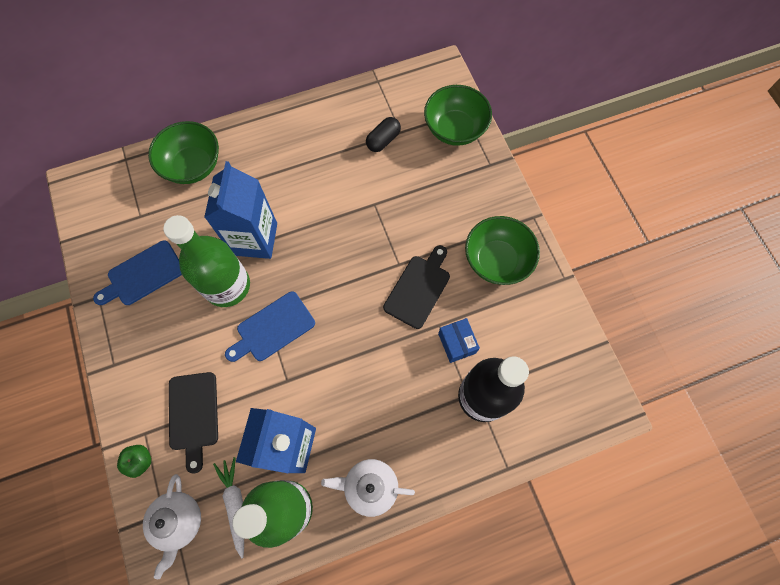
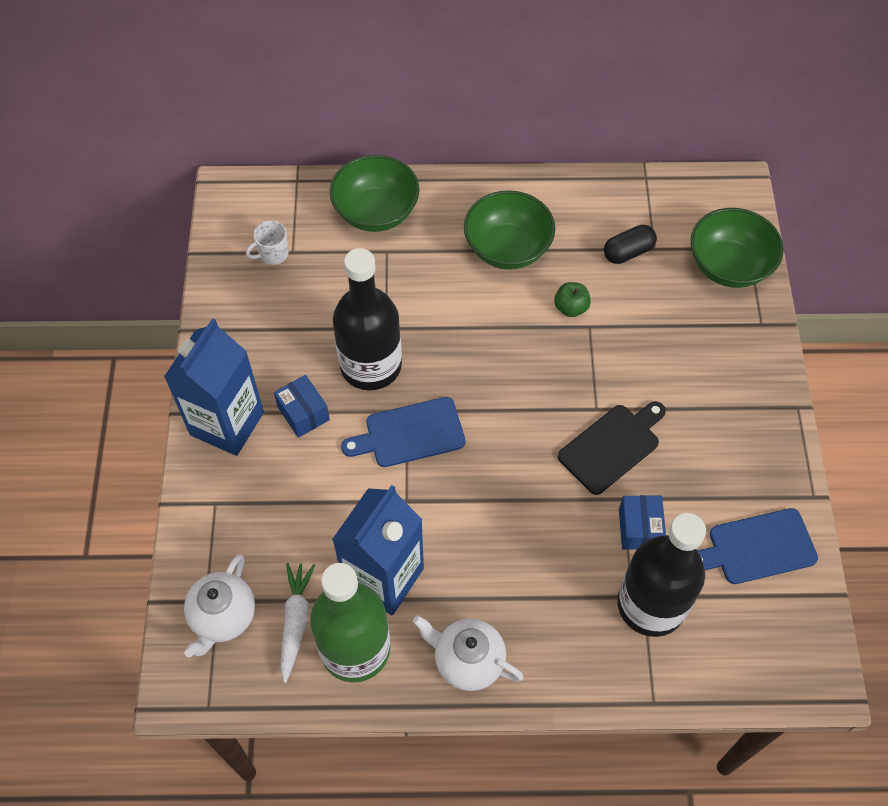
camera: 20 degrees right, 10 degrees down
blue cutting board [93,240,182,305] -> blue cutting board moved to [697,508,818,584]
green apple [117,445,151,478] -> green apple moved to [554,282,591,317]
green bottle [164,215,250,307] -> black bottle [333,248,402,391]
black cutting board [169,372,218,473] -> none
blue carton [204,161,277,259] -> blue carton moved to [164,318,264,456]
green bowl [465,216,540,285] -> green bowl moved to [464,190,555,270]
none -> white mug [246,221,289,265]
none -> blue box [274,375,330,438]

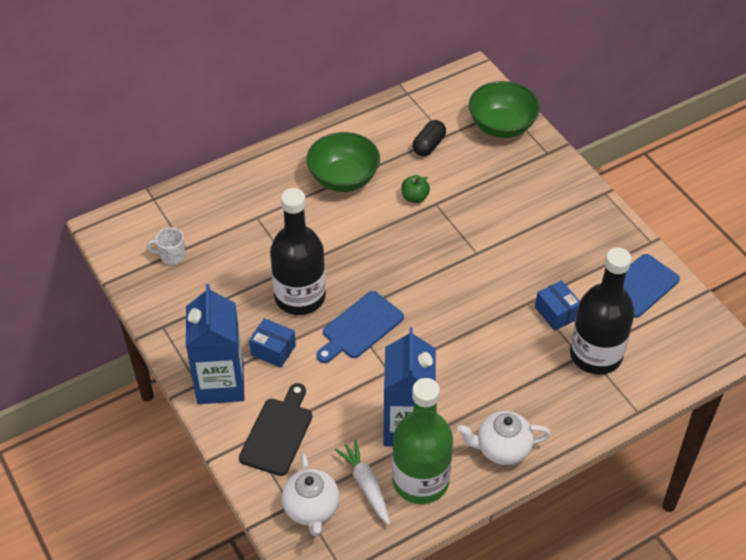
camera: 30 degrees left, 10 degrees down
white mug [246,221,289,265] -> white mug turned 60 degrees clockwise [147,227,185,265]
green bowl [330,155,420,232] -> none
black cutting board [558,401,666,495] -> black cutting board moved to [239,383,312,476]

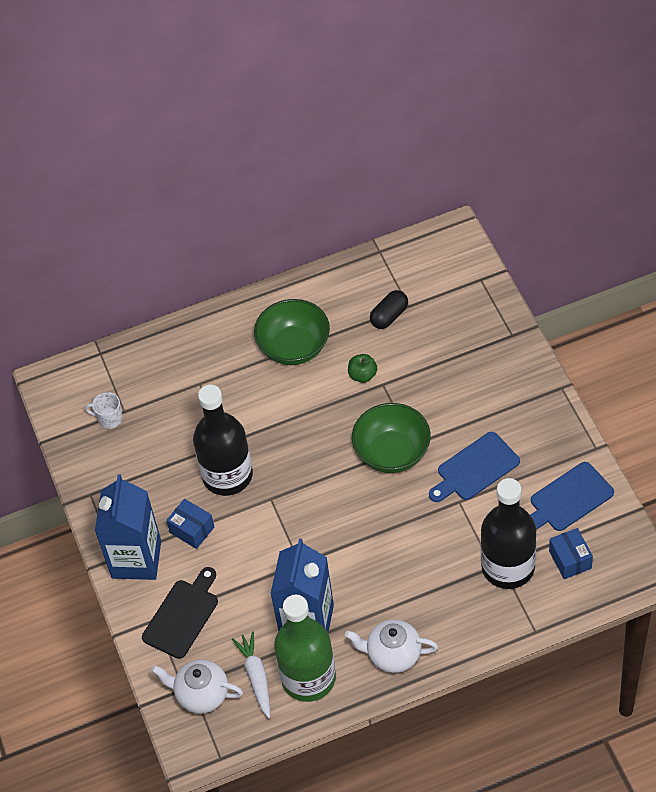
camera: 15 degrees right, 5 degrees up
white teapot [281,454,339,536] -> white teapot turned 105 degrees clockwise [151,659,243,714]
blue cutting board [316,291,404,363] -> blue cutting board moved to [429,432,520,502]
green bowl [469,81,540,138] -> green bowl moved to [352,403,431,473]
blue box [535,280,580,331] -> blue box moved to [549,528,593,579]

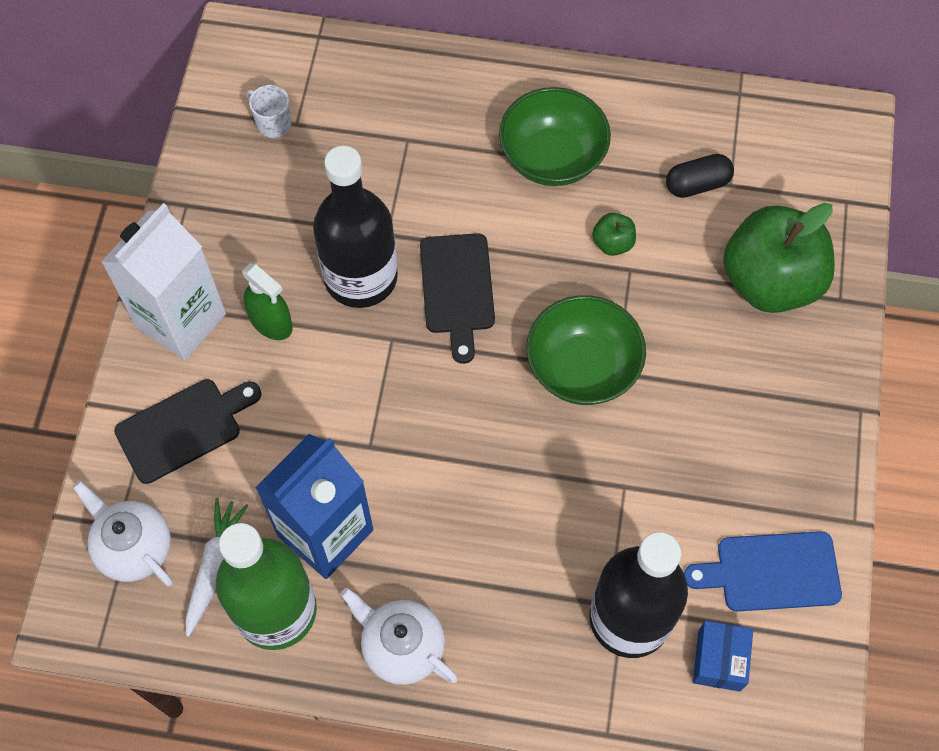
camera: 25 degrees right, 10 degrees up
blue carton [95,474,161,580] -> white carton [101,203,226,361]
blue box [166,499,214,549] -> green spray bottle [242,263,293,340]
blue cutting board [429,432,520,502] -> none
none -> black cutting board [420,233,495,364]
none -> green apple [723,203,835,313]

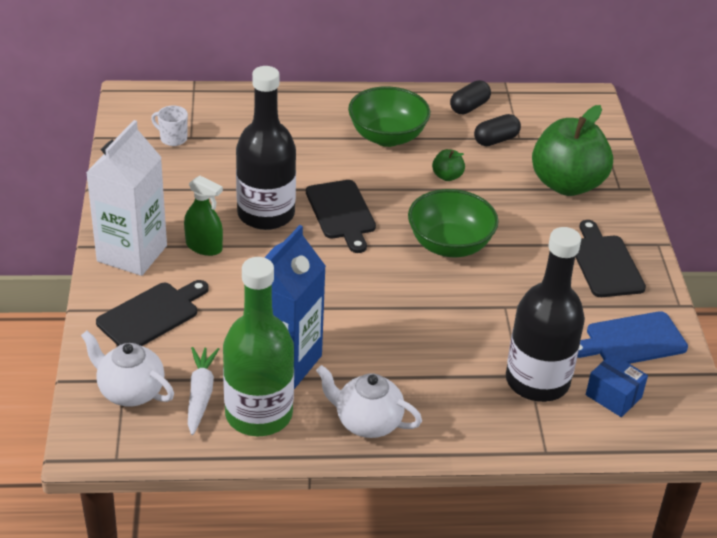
camera: 15 degrees left, 25 degrees down
blue box [693,621,753,692] -> blue box turned 45 degrees counterclockwise [586,354,648,417]
none -> black capsule [450,80,491,114]
none -> black cutting board [576,220,646,297]

